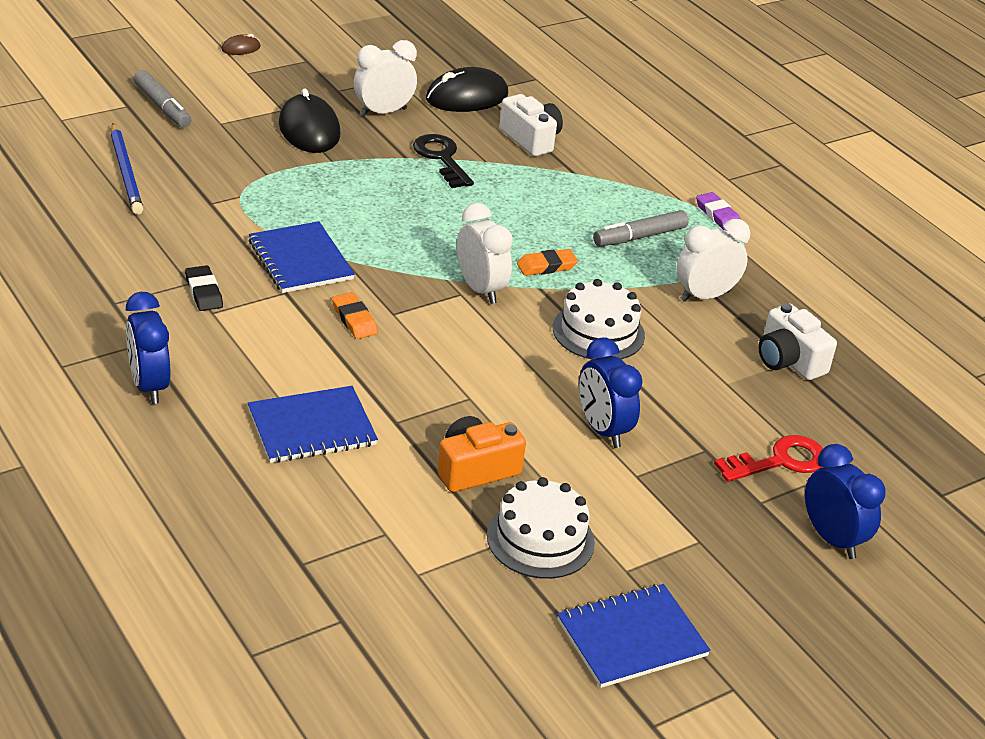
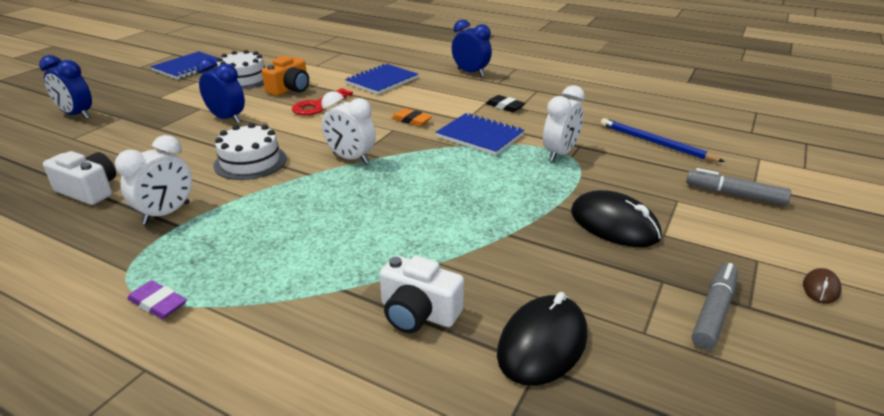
camera: 155 degrees right, 5 degrees down
white clock [354,40,417,116] -> white clock moved to [543,85,585,162]
black key [413,134,474,188] -> none
orange eraser [517,249,578,276] -> none
grey marker [593,210,688,247] -> grey marker moved to [692,263,738,350]
red key [714,435,823,482] -> red key moved to [292,88,353,116]

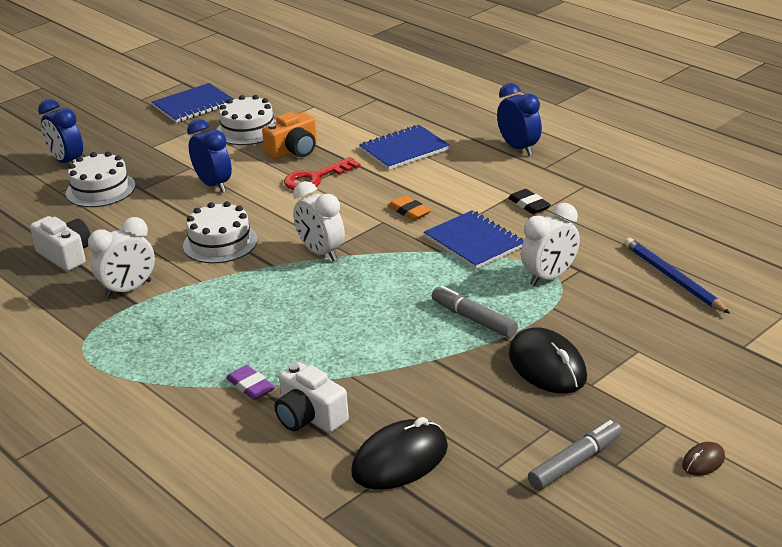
camera: 20 degrees right, 0 degrees up
purple eraser [127,280,187,319] -> purple eraser moved to [226,365,275,400]
grey marker [686,168,791,205] -> grey marker moved to [432,285,518,338]
none -> white cake [66,152,135,207]

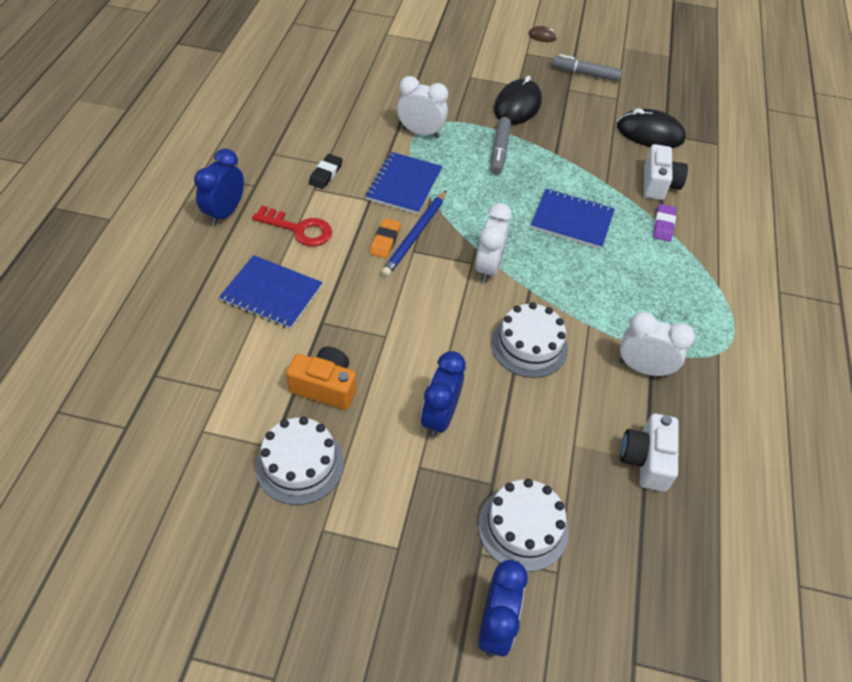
camera: 130 degrees left, 20 degrees up
blue notebook [152,83,234,123] -> blue notebook moved to [531,189,615,249]
red key [284,157,361,190] -> red key moved to [252,205,332,246]
blue pencil [624,238,730,314] -> blue pencil moved to [381,190,447,277]

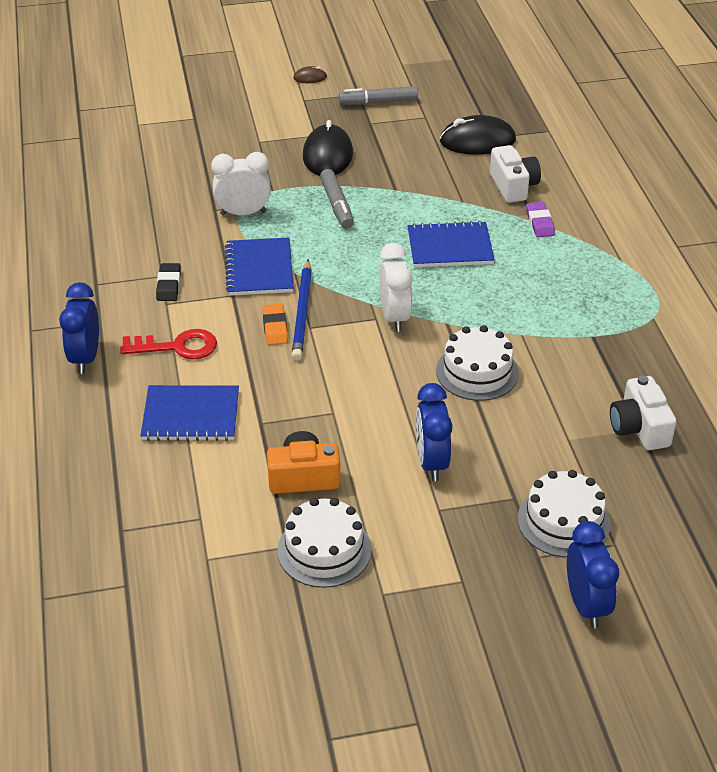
camera: 20 degrees left, 10 degrees down
white clock [619,312,695,377] -> none

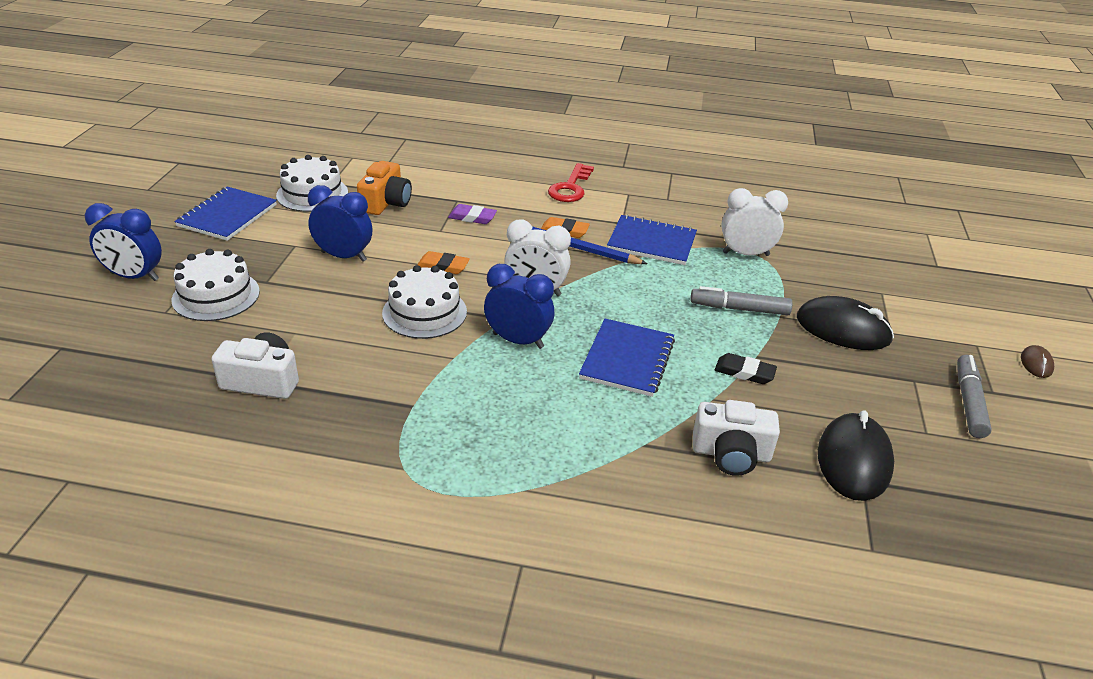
camera: 110 degrees right, 5 degrees down
blue clock [59,282,99,374] -> blue clock moved to [484,264,554,349]
blue notebook [140,385,239,441] -> blue notebook moved to [174,187,277,241]
black eraser [156,263,181,301] -> black eraser moved to [715,353,777,384]
white clock [211,152,271,215] -> white clock turned 105 degrees counterclockwise [721,188,788,256]
purple eraser [526,202,555,237] -> purple eraser moved to [448,204,497,224]
none -> orange eraser [417,251,470,274]

